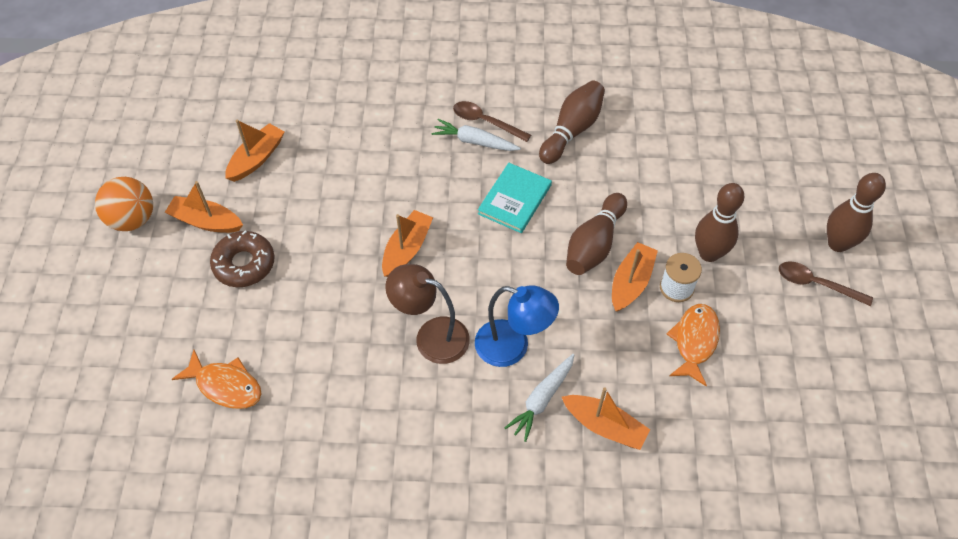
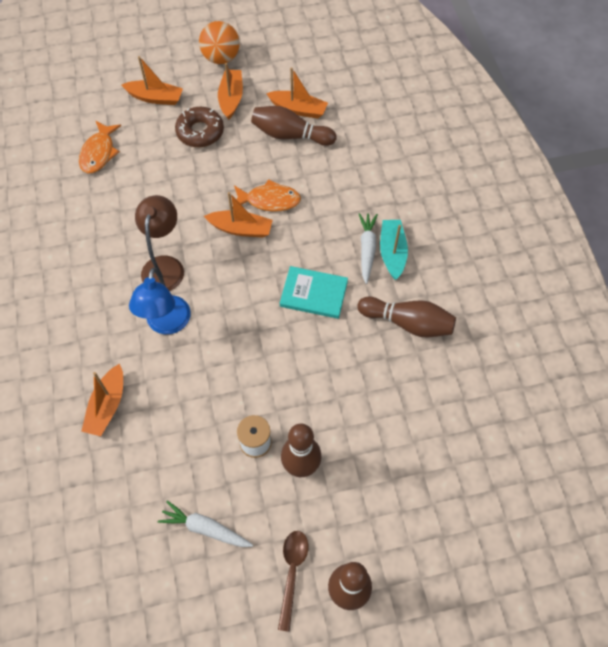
camera: 75 degrees right, 5 degrees up
brown spoon [453,101,531,142] -> turquoise boat [380,220,408,280]
white carrot [504,354,574,442] -> white carrot moved to [158,501,253,547]
brown bowling pin [566,193,627,275] -> brown bowling pin moved to [251,106,336,146]
orange boat [612,242,658,312] -> orange boat moved to [122,56,183,105]
orange fish [667,304,720,387] -> orange fish moved to [232,179,301,212]

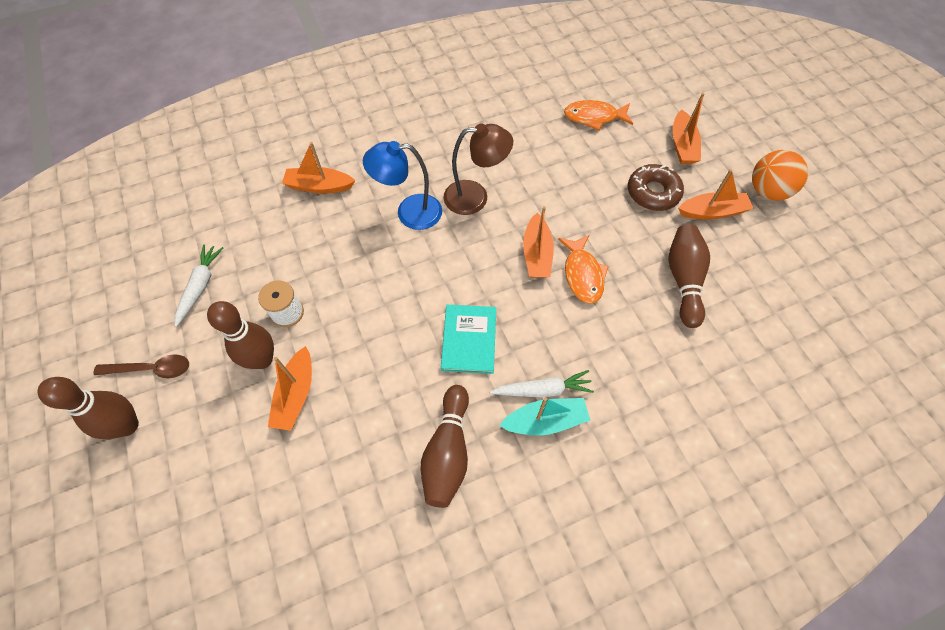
camera: 80 degrees right, 0 degrees up
orange boat [266,67,328,119] -> orange boat moved to [268,346,312,431]

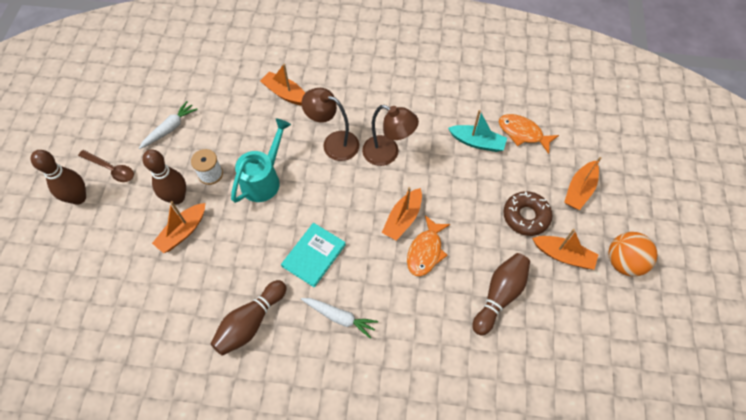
camera: 30 degrees right, 0 degrees up
blue lamp [363,141,442,230] -> brown lamp [302,88,359,161]
turquoise boat [499,397,590,436] -> turquoise boat moved to [448,110,507,152]
none -> turquoise watering can [231,118,291,203]

